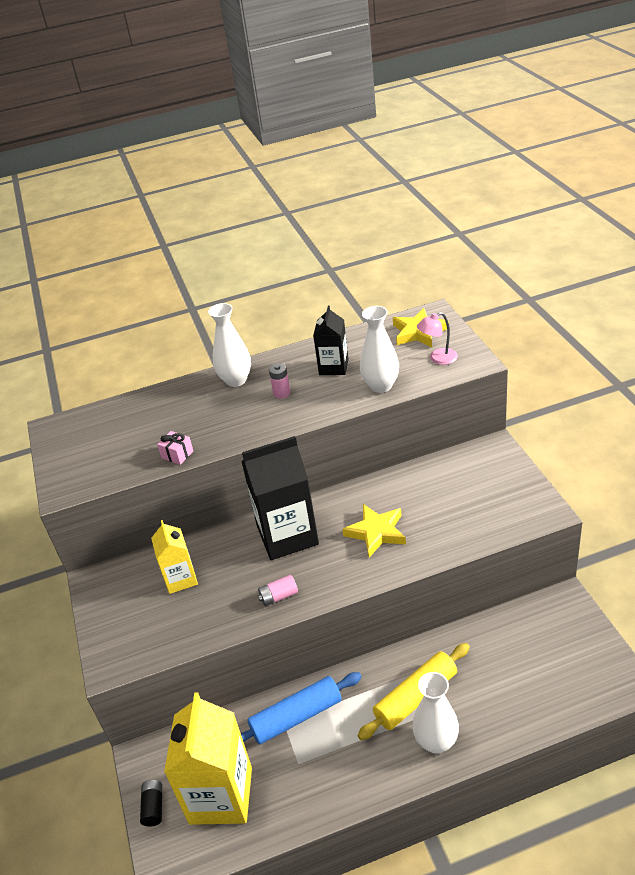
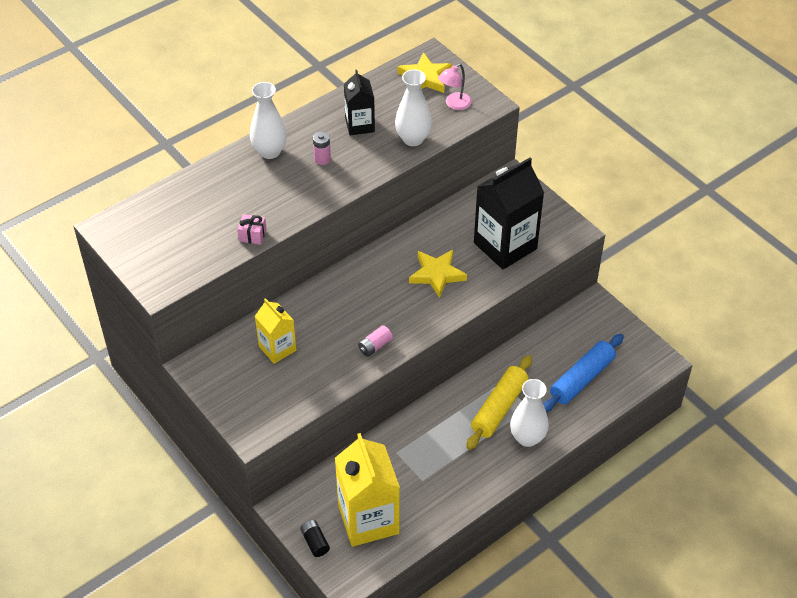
camera: 25 degrees left, 10 degrees up
black carton [241,436,319,560] -> black carton moved to [474,158,544,269]
blue rolling pin [241,672,362,744] -> blue rolling pin moved to [543,334,624,412]

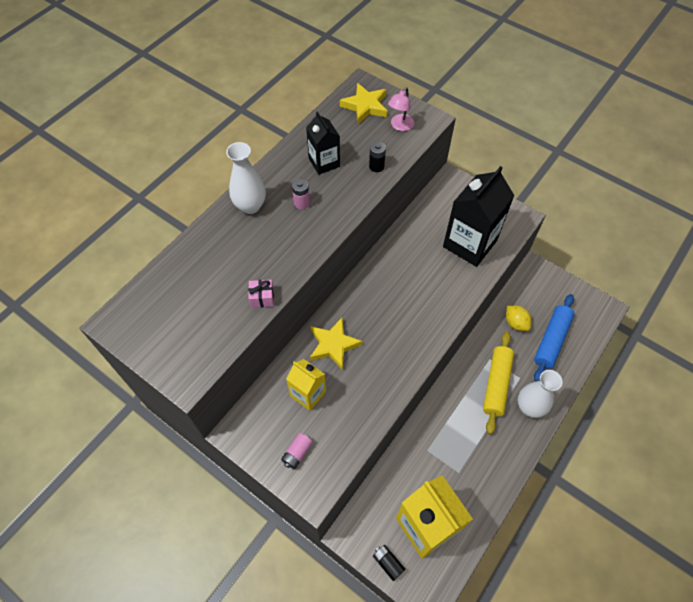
camera: 15 degrees left, 10 degrees up
pink battery [358,325,393,357] -> pink battery moved to [281,433,313,469]
white vase [395,69,432,146] -> black battery [369,142,386,172]
yellow star [409,250,467,298] -> yellow star moved to [310,318,362,370]
none -> yellow lemon [506,305,531,331]

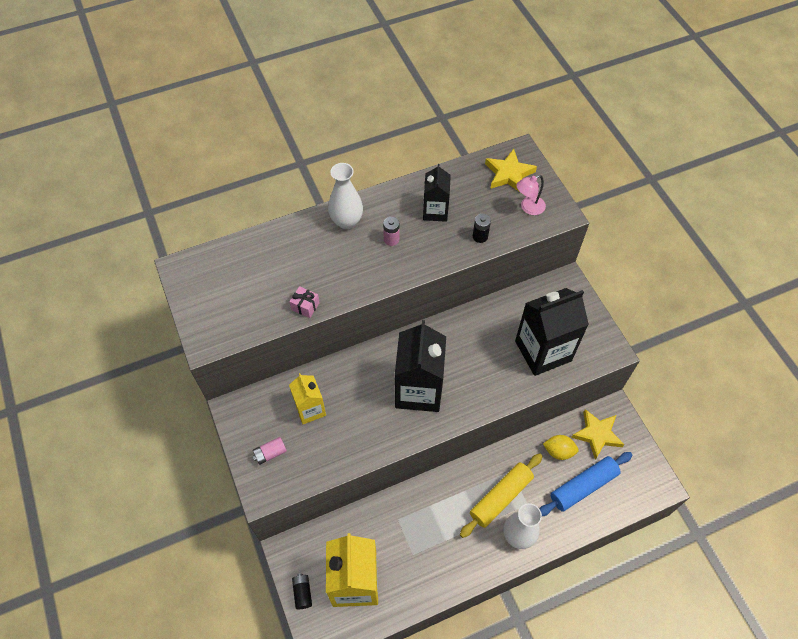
camera: 30 degrees right, 0 degrees up
yellow star [310,318,362,370] -> yellow star moved to [571,409,625,460]
yellow lemon [506,305,531,331] -> yellow lemon turned 75 degrees counterclockwise [543,435,579,460]
none -> black carton [395,320,446,412]

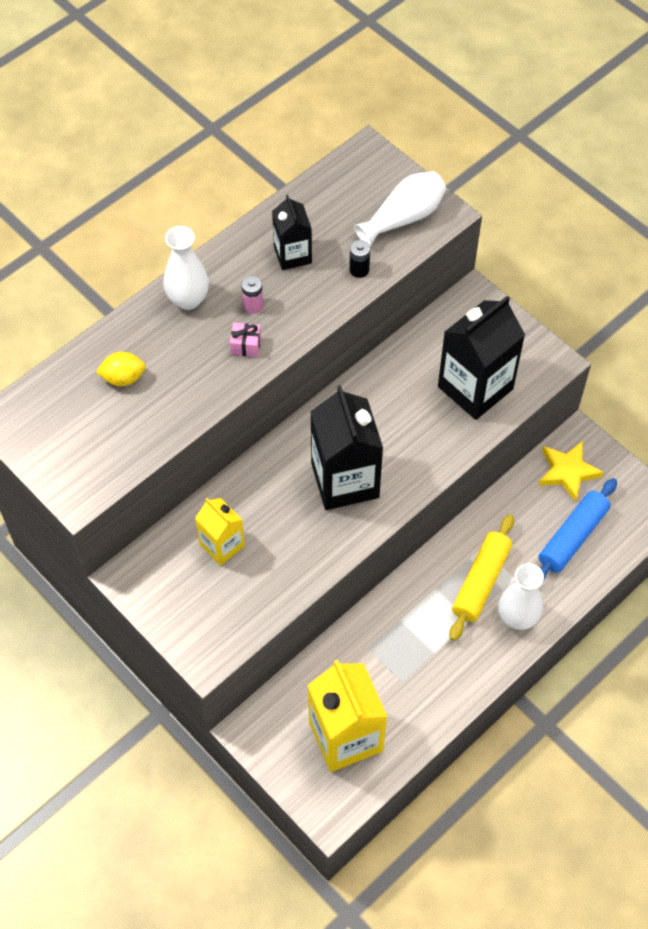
camera: 20 degrees left, 0 degrees up
pink battery [253,437,287,465] -> none
pink gift [289,286,320,318] -> pink gift moved to [230,323,261,357]
black battery [292,574,312,609] -> none
yellow star [485,149,537,193] -> none
pink lamp [516,175,546,215] -> white vase [354,171,446,247]
yellow lemon [543,435,579,460] -> yellow lemon moved to [96,352,146,386]

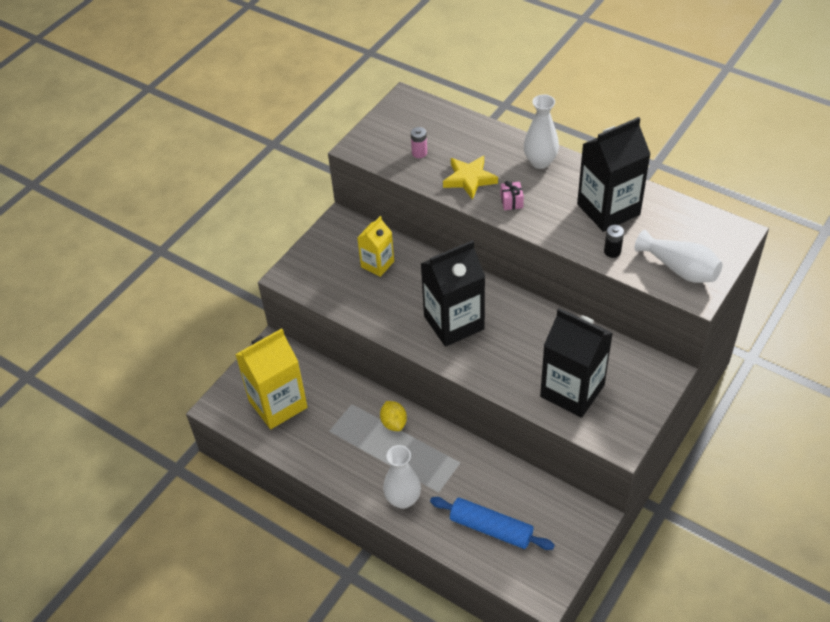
camera: 80 degrees right, 10 degrees down
yellow lemon [96,352,146,386] -> yellow lemon moved to [380,401,407,431]
pink battery [241,276,263,314] -> pink battery moved to [411,127,427,158]
black carton [272,195,312,270] -> black carton [577,117,651,232], size x1.77
yellow rolling pin [449,514,514,641] -> none
yellow star [538,441,604,502] -> yellow star moved to [443,156,498,200]

